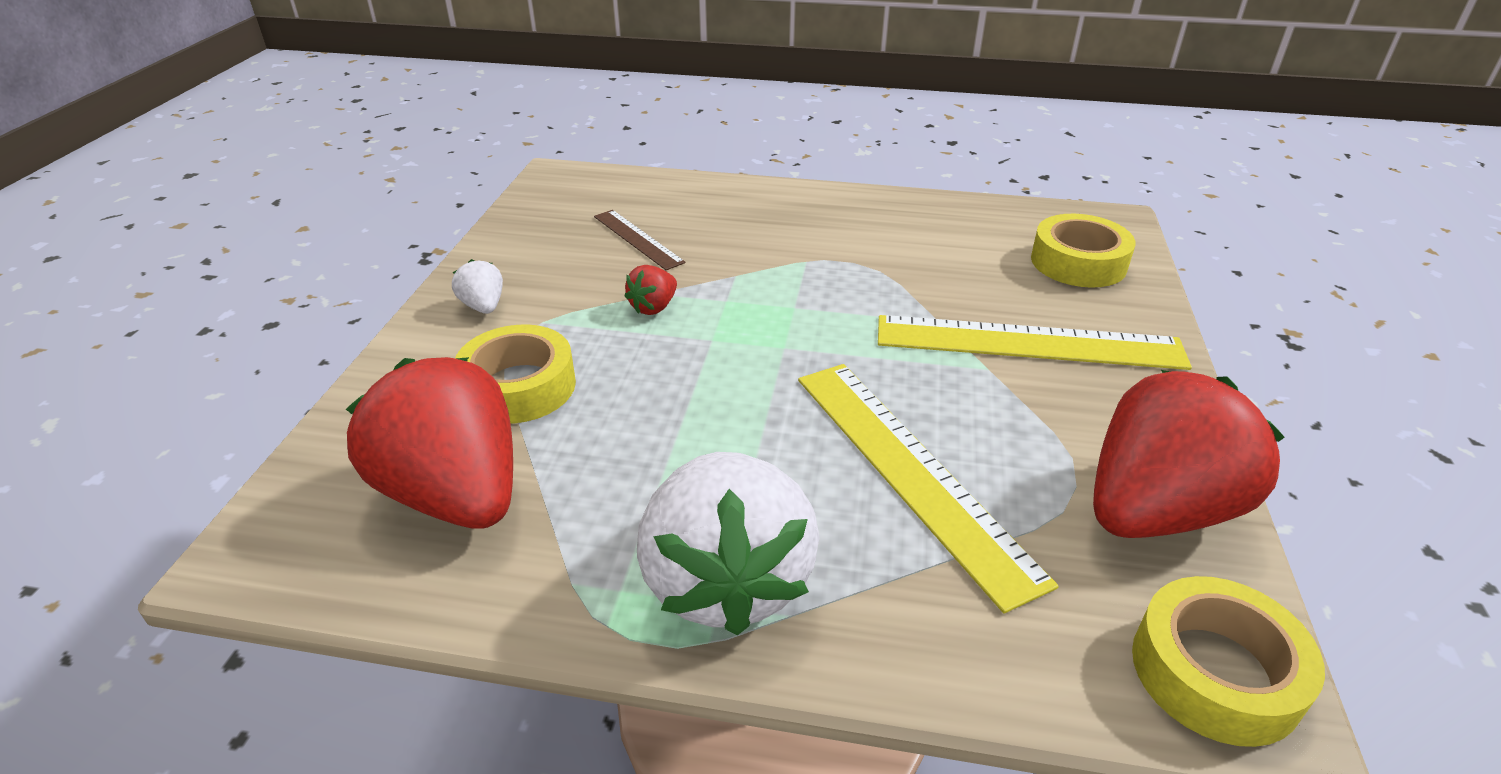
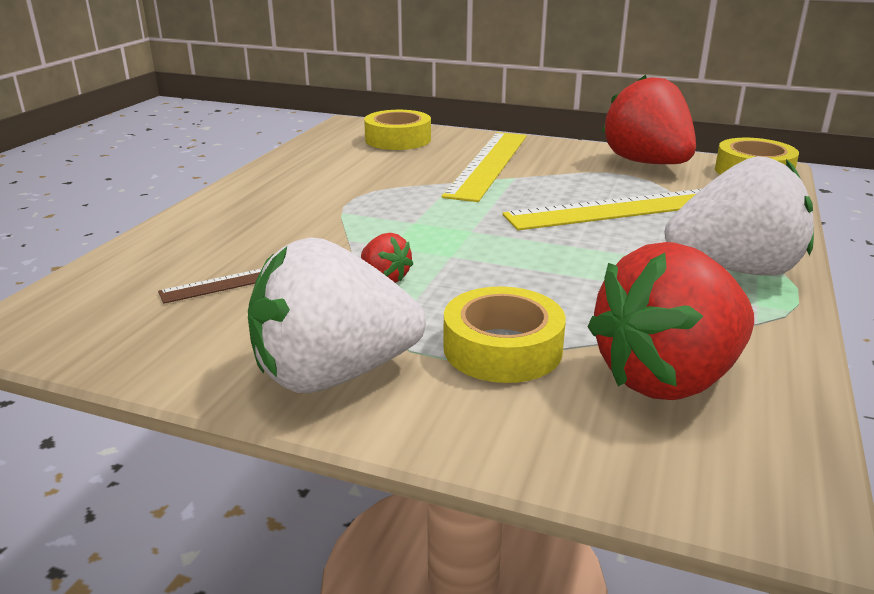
camera: 80 degrees left, 10 degrees down
white strawberry [452,259,503,314] -> white strawberry [248,237,426,393], size x2.37

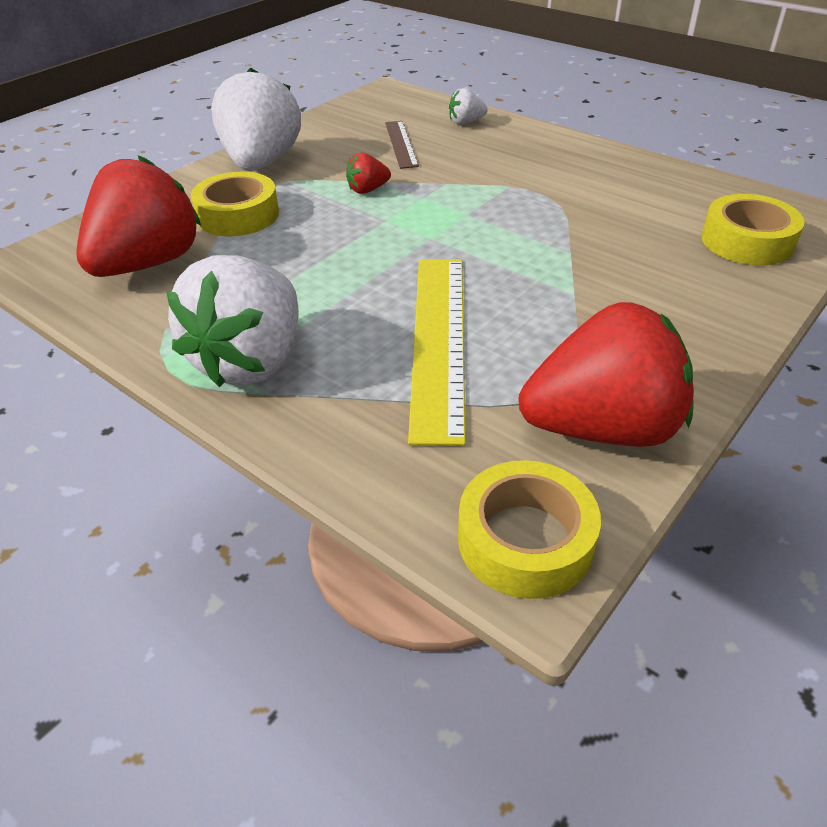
camera: 110 degrees right, 15 degrees up
yellow ruler [442,132,527,202] -> none
red strawberry [588,242,754,400] -> red strawberry turned 45 degrees clockwise [76,155,201,277]
none -> white strawberry [449,88,488,125]

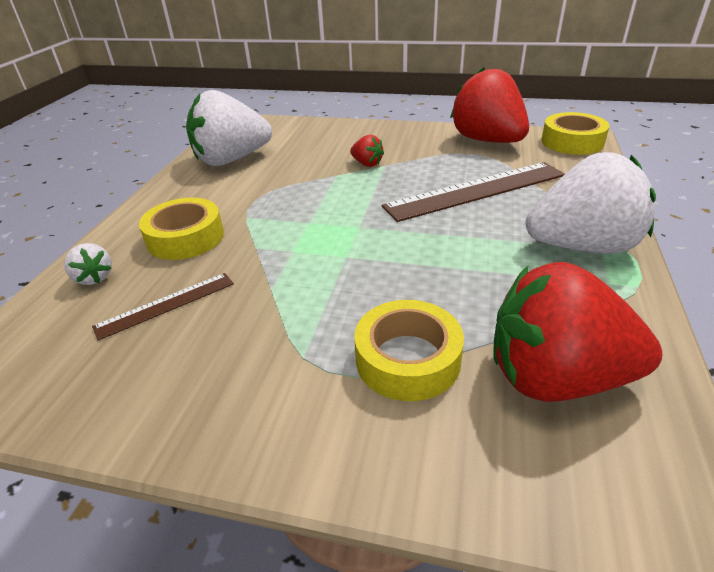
camera: 115 degrees left, 5 degrees down
white strawberry [211,67,301,171] -> white strawberry moved to [186,90,272,166]
red strawberry [346,153,391,194] -> red strawberry moved to [350,135,384,167]
yellow ruler [408,259,466,446] -> brown ruler [382,162,565,222]
yellow tape [702,194,804,265] -> yellow tape moved to [139,198,224,260]

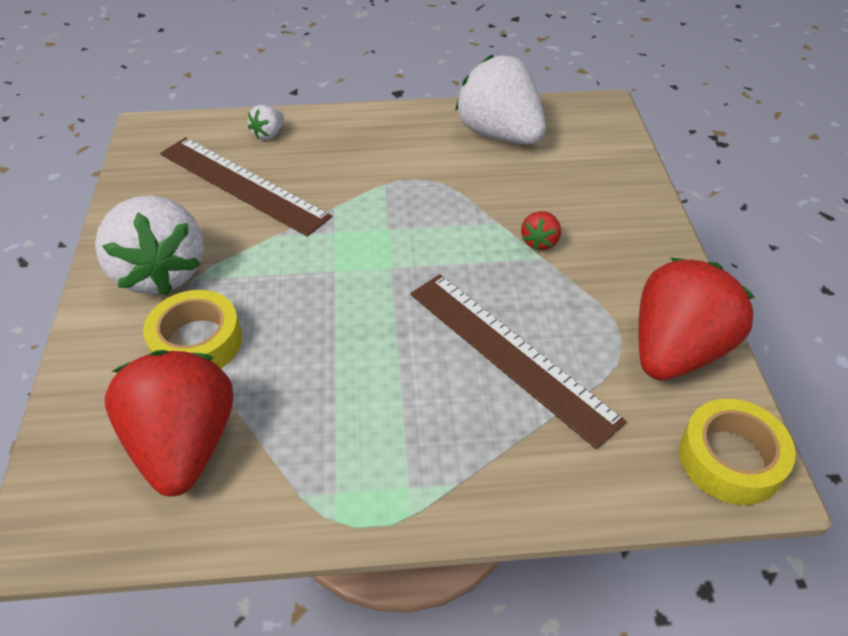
camera: 70 degrees right, 10 degrees up
brown ruler [92,273,234,341] -> brown ruler [160,137,332,237], size x1.86
yellow tape [139,198,224,260] -> none
white strawberry [526,152,656,254] -> white strawberry moved to [95,195,204,296]

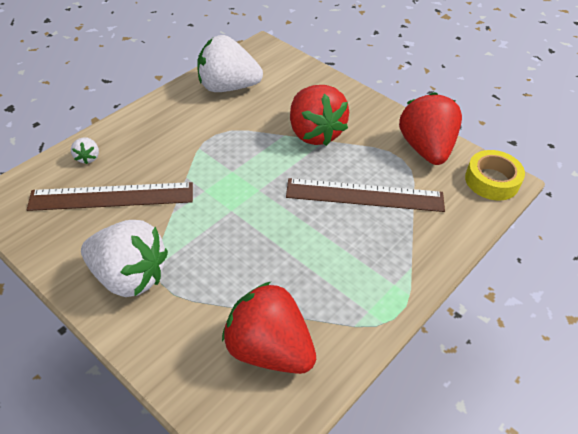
camera: 45 degrees left, 0 degrees up
yellow tape [143,290,242,369] -> none
red strawberry [521,211,561,250] -> red strawberry [290,85,349,146], size x2.37

